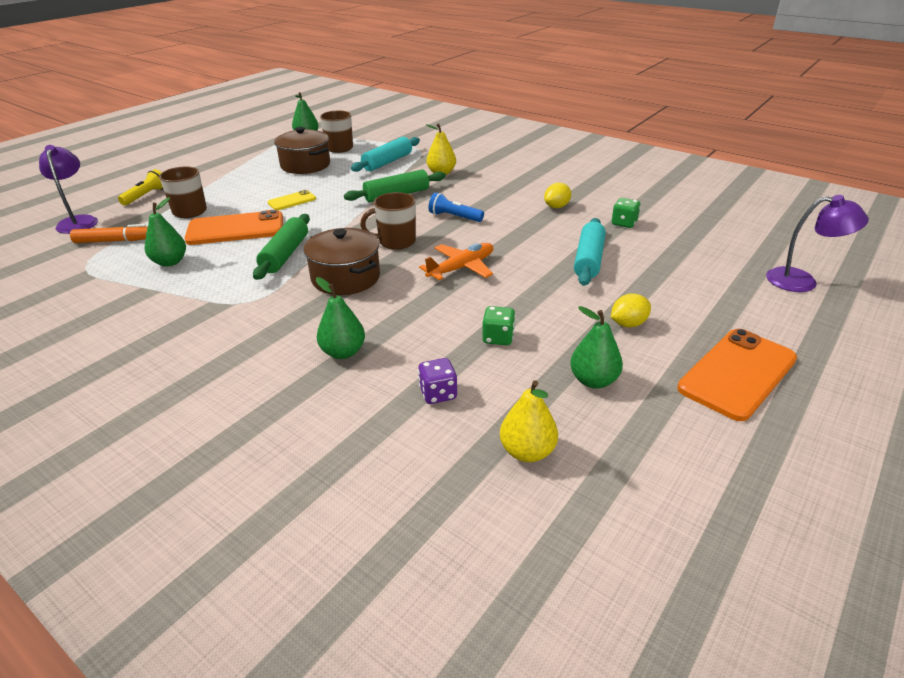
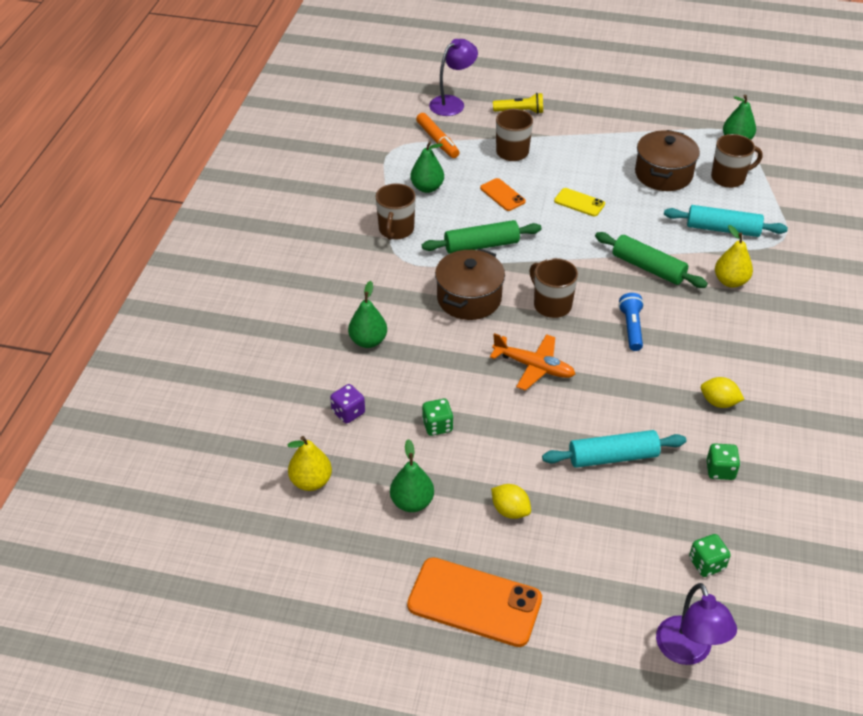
camera: 65 degrees right, 10 degrees up
orange phone [185,210,283,245] -> orange phone [480,178,526,211], size x0.52
none -> brown mug [376,183,416,240]
none -> green dice [689,534,731,577]

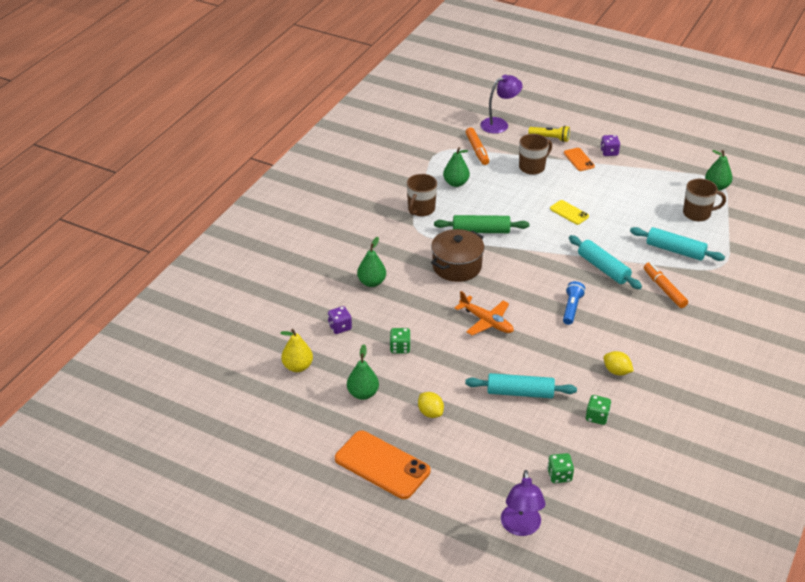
camera: 15 degrees right, 5 degrees down
orange phone [480,178,526,211] -> orange phone moved to [564,148,595,171]
brown mug [530,258,578,318] -> none
green rolling pin [595,232,708,288] -> turquoise rolling pin [569,235,642,289]
brown pot [635,130,700,191] -> none
yellow pear [715,225,753,288] -> orange marker [644,263,688,308]
none -> purple dice [600,135,620,156]

